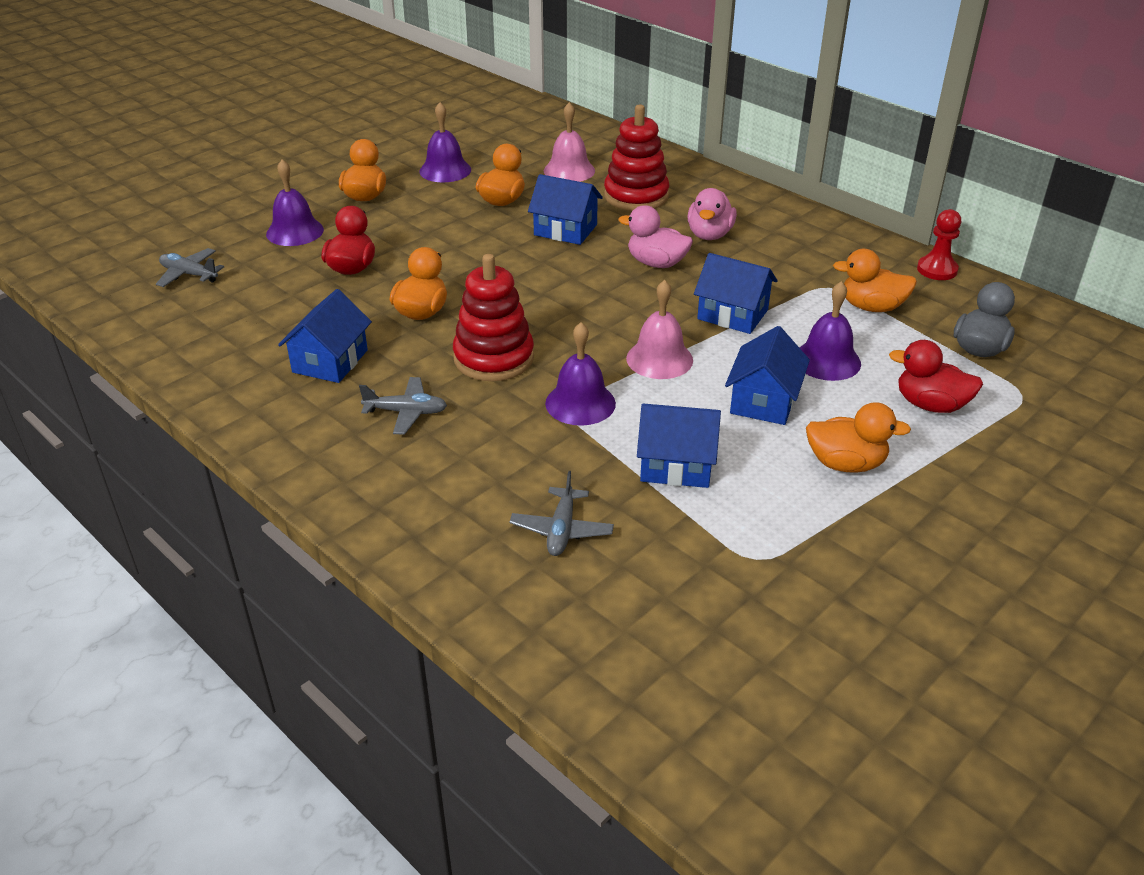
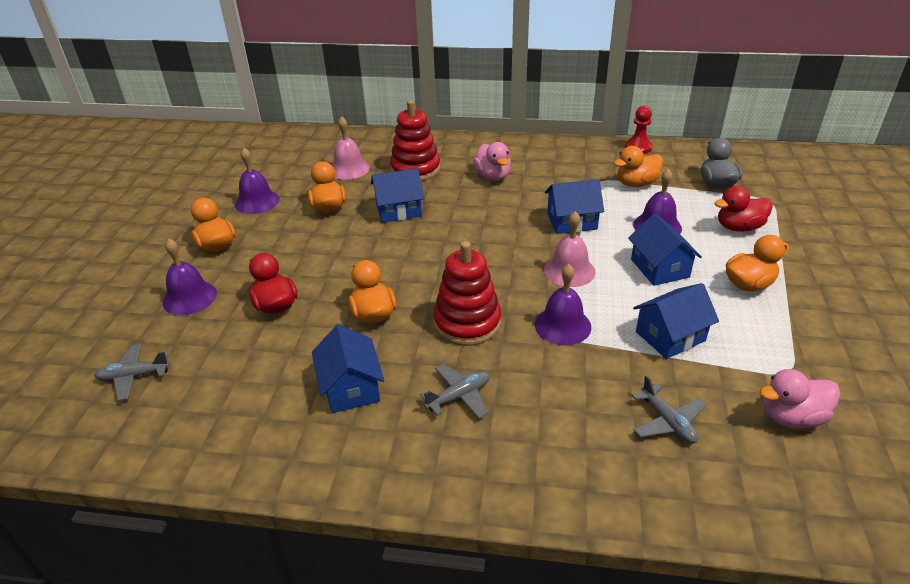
camera: 35 degrees left, 0 degrees up
pink duck [619,205,693,268] -> pink duck moved to [759,369,840,428]

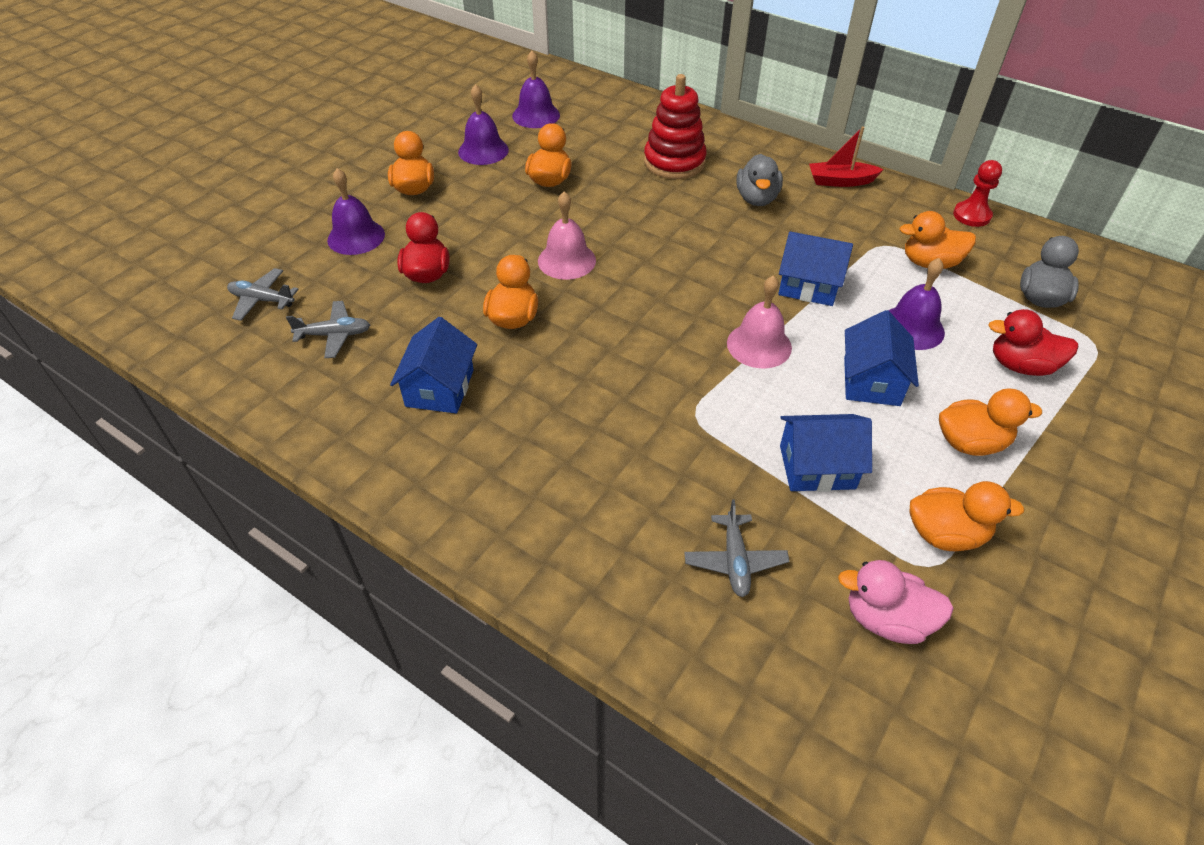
camera: 25 degrees right, 10 degrees up
pink bell [332,116,370,180] -> pink bell moved to [538,191,596,280]
blue house [371,168,424,223] -> none
grey plane [420,364,490,418] -> grey plane moved to [286,301,370,358]
red stacking toy [433,241,501,346] -> none
pink duck [473,142,511,181] -> grey duck [736,154,783,206]
purple bell [535,264,591,345] -> purple bell moved to [512,51,560,128]
none -> red boat [809,126,884,187]
none -> orange duck [909,481,1025,551]

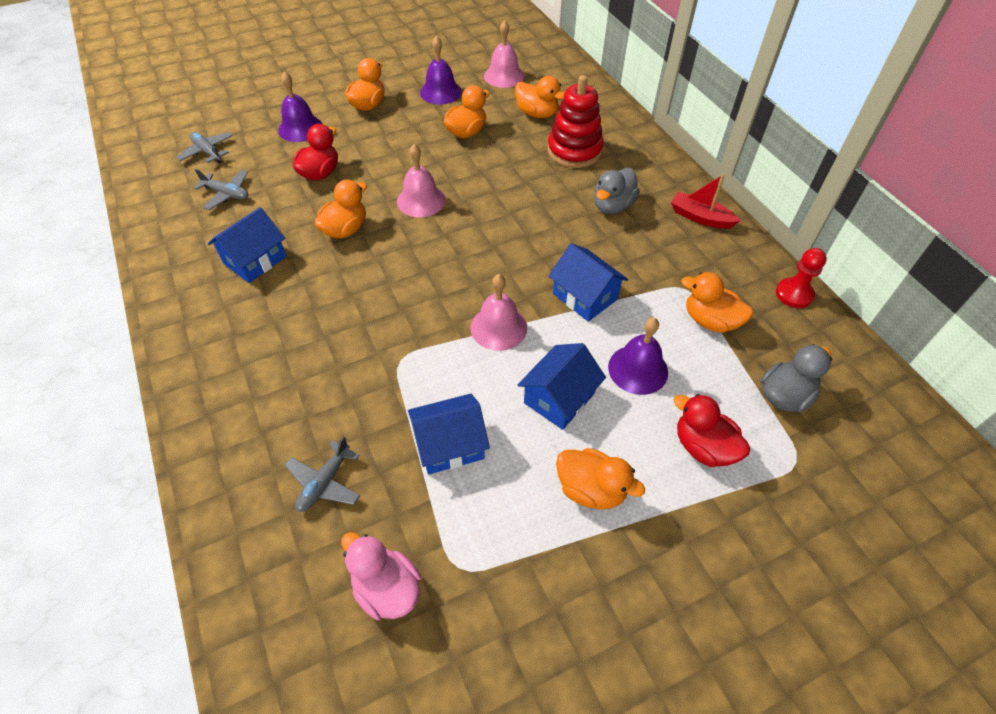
camera: 30 degrees right, 5 degrees up
purple bell [512,51,560,128] -> pink bell [484,20,524,88]
blue house [780,414,872,492] -> blue house turned 45 degrees counterclockwise [408,394,490,474]
orange duck [909,481,1025,551] -> orange duck moved to [515,76,565,118]

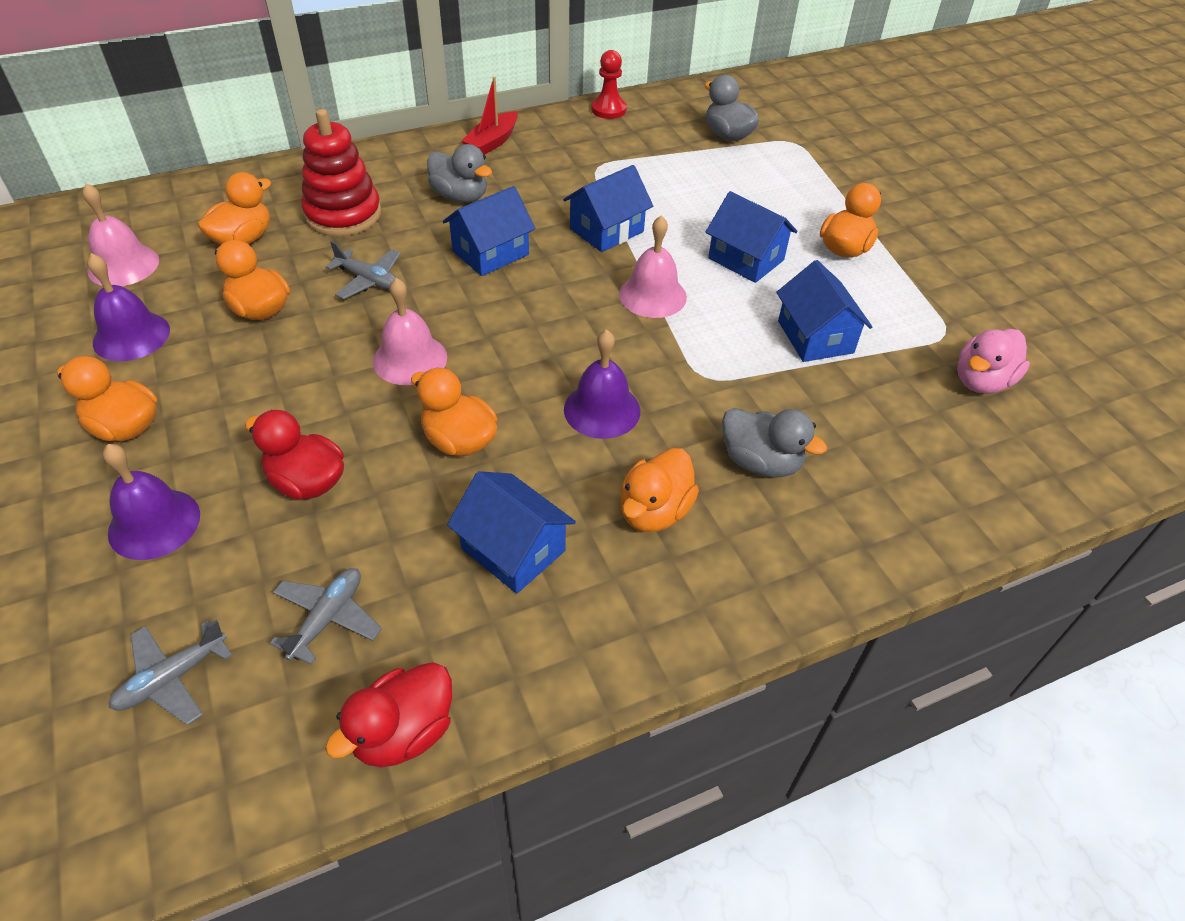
camera: 90 degrees left, 5 degrees down
grey plane [285,436,361,512] -> grey plane moved to [325,241,401,299]
purple bell [608,317,668,395] -> purple bell moved to [564,329,640,439]
red duck [673,394,750,467] -> red duck moved to [325,662,452,767]
orange duck [681,272,753,333] -> orange duck moved to [620,448,699,532]
none -> blue house [443,186,536,276]
none -> grey duck [722,408,827,477]

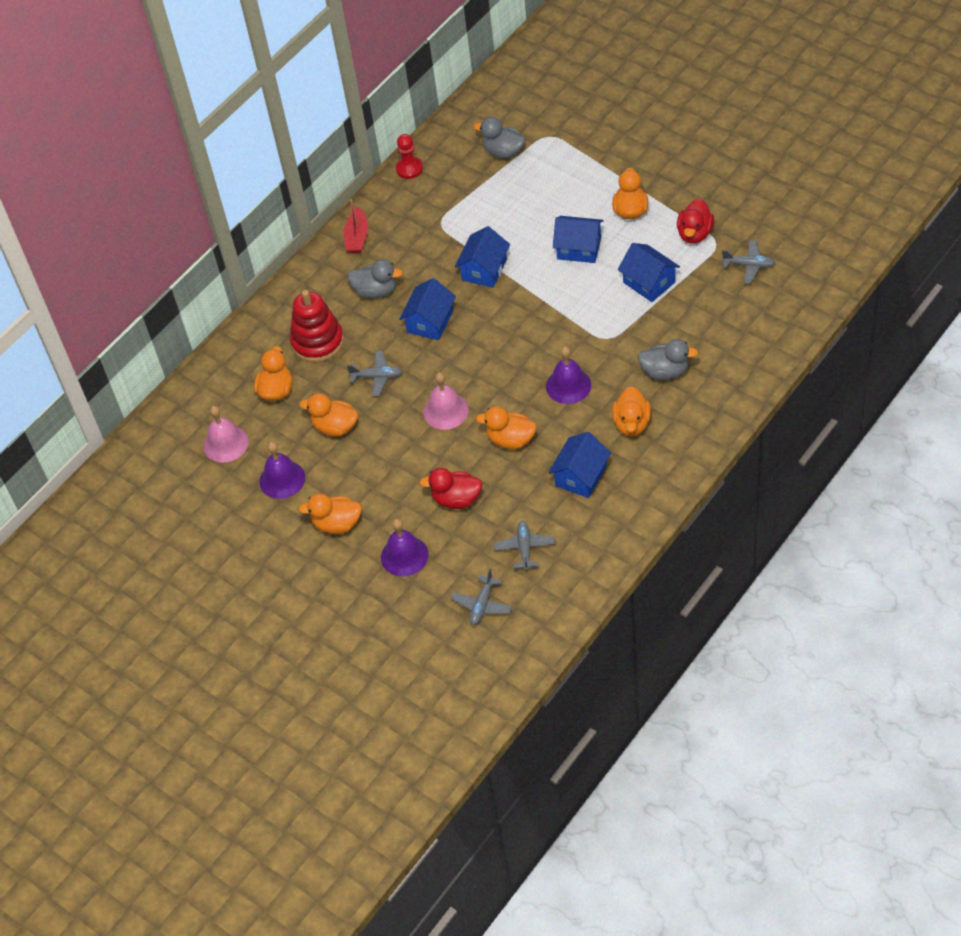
camera: 20 degrees left, 5 degrees up
red duck [325,662,452,767] -> red duck moved to [677,199,714,244]
blue house [447,471,576,594] -> blue house turned 75 degrees counterclockwise [548,432,611,498]
pink bell [619,216,687,318] -> none
pink duck [957,329,1030,394] -> grey plane [722,240,775,284]

